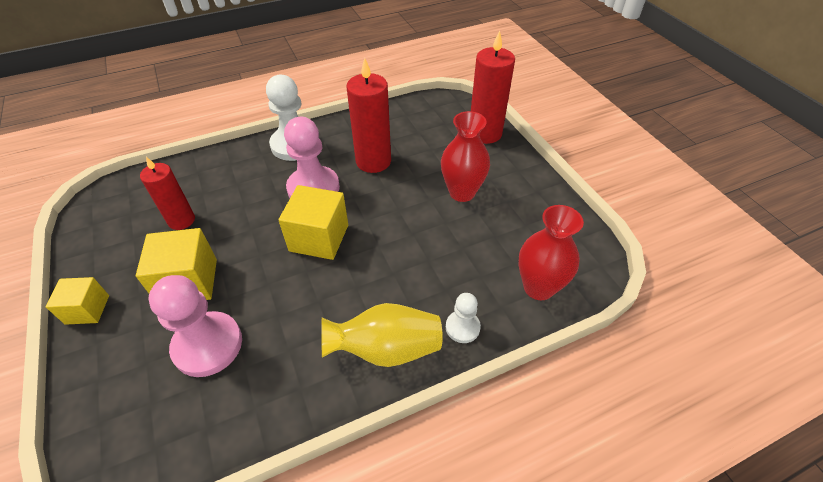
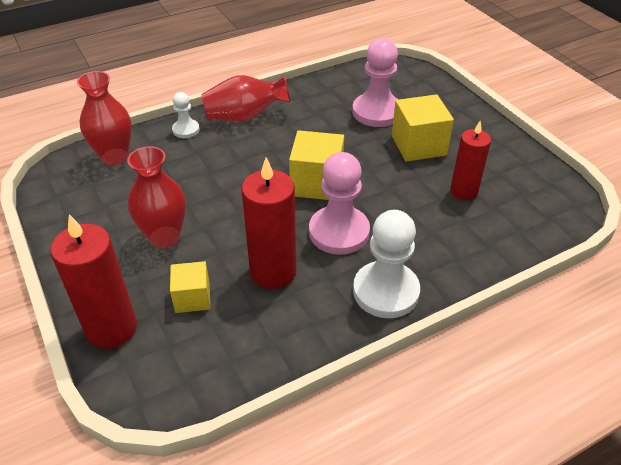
camera: 175 degrees right, 5 degrees down
yellow cube [46,277,109,325] -> yellow cube moved to [170,261,210,313]
yellow vase [321,303,443,367] -> red vase [202,75,290,121]

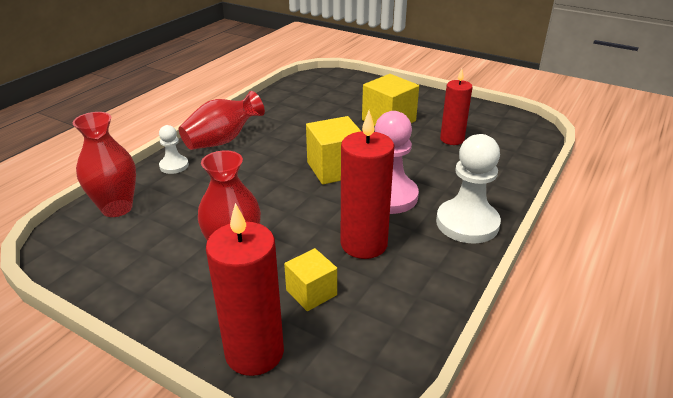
camera: 30 degrees left, 10 degrees down
pink pawn [352,38,398,127] -> none

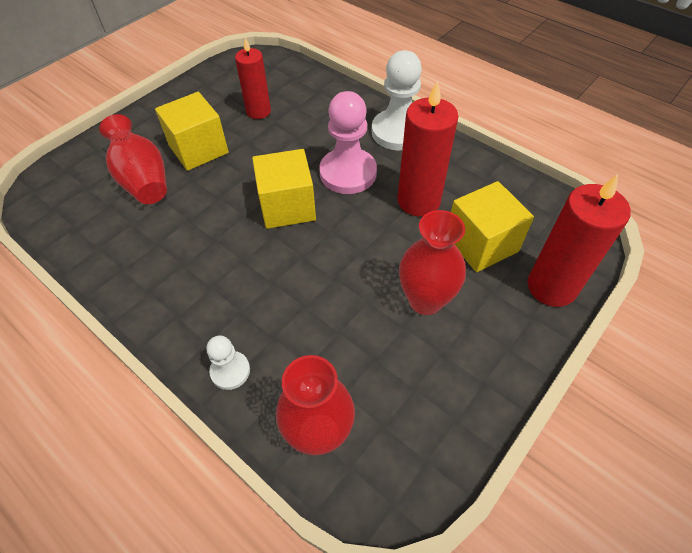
camera: 80 degrees left, 20 degrees up
red vase [179,91,265,150] -> red vase moved to [99,114,167,204]
yellow cube [284,248,337,311] -> yellow cube [451,181,534,272], size x1.61

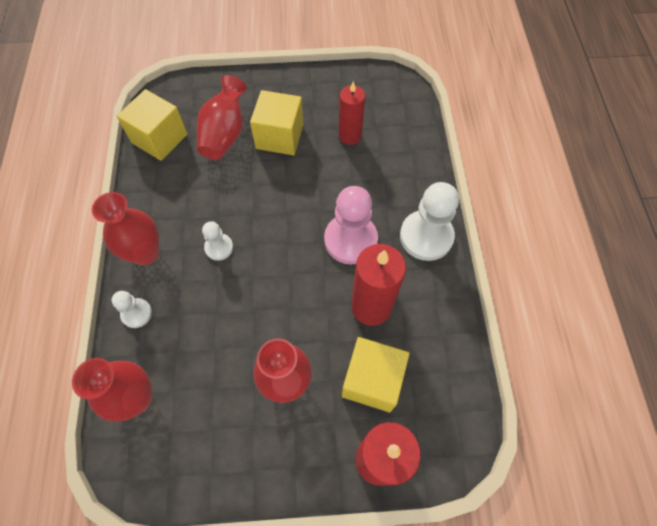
camera: 45 degrees right, 10 degrees up
yellow cube [252,149,316,229] -> yellow cube moved to [117,89,187,161]
none -> red vase [92,192,159,265]
none -> white pawn [202,221,233,261]

